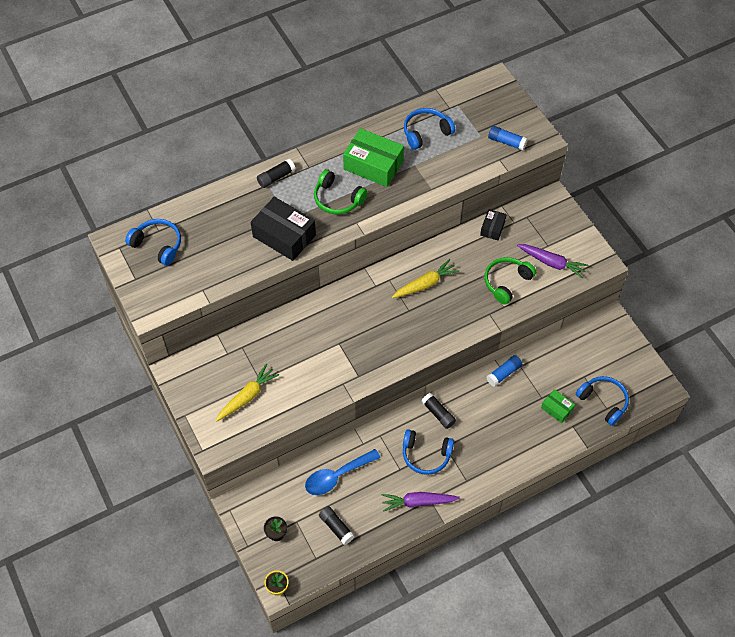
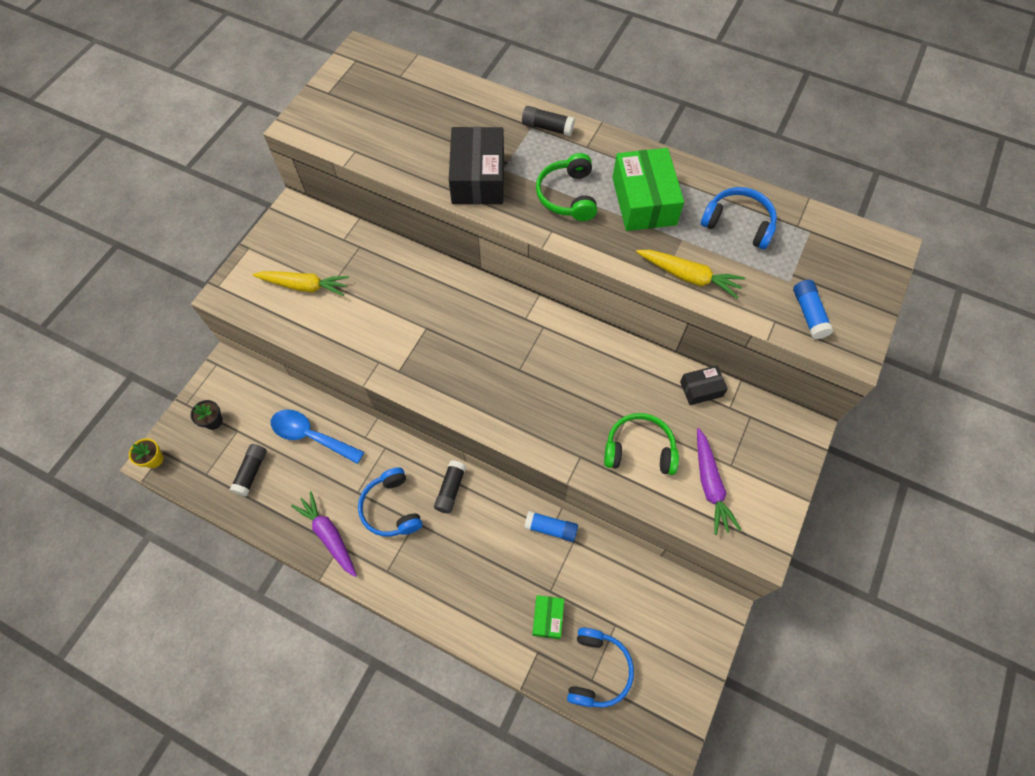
camera: 55 degrees right, 5 degrees up
blue headphones [125,219,181,266] -> none
yellow carrot [392,259,459,298] -> yellow carrot moved to [636,250,745,298]

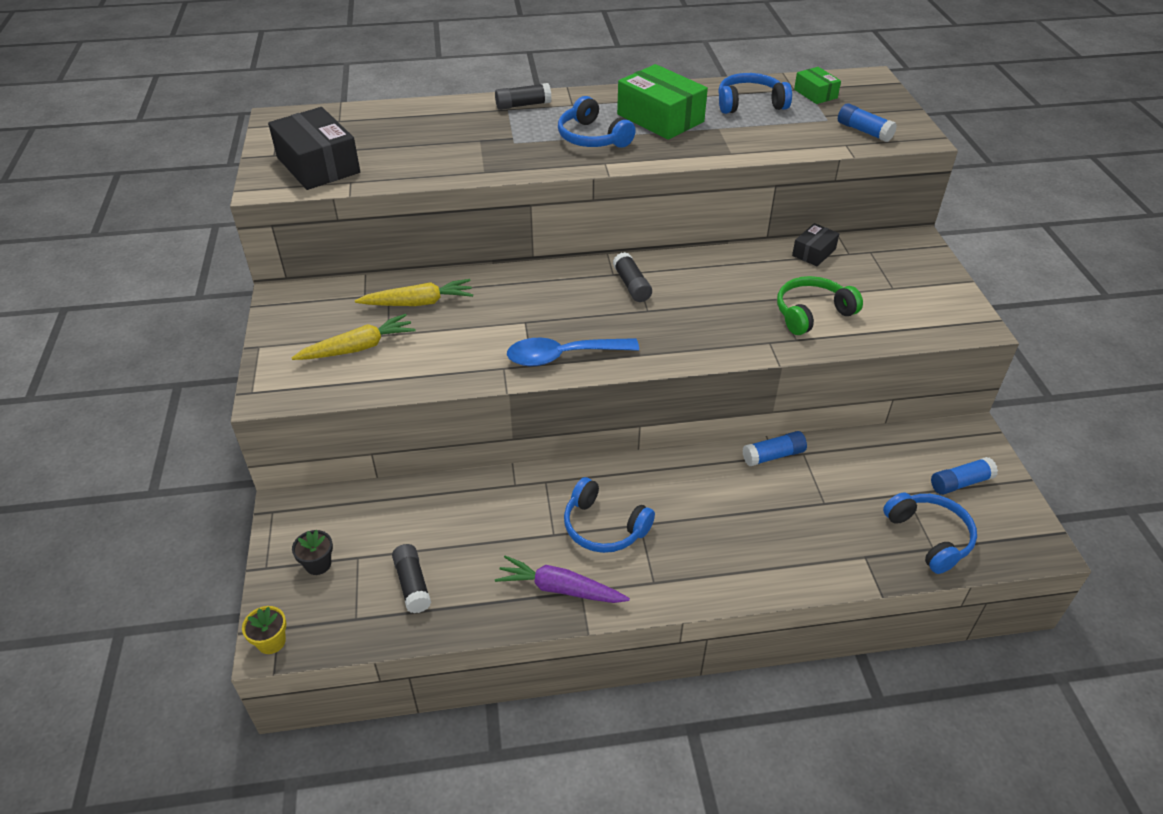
camera: 35 degrees left, 20 degrees down
blue spoon [271,409,364,464] -> blue spoon moved to [507,338,639,366]
black glue stick [434,460,466,513] -> black glue stick moved to [613,252,652,302]
black box [449,127,504,204] -> black box moved to [268,107,360,190]
green box [532,595,564,639] -> green box moved to [794,67,841,104]
green headphones [536,153,597,221] -> blue headphones [558,96,636,148]
yellow carrot [636,250,745,298] -> yellow carrot moved to [355,279,473,306]
purple carrot [697,428,741,535] -> none
none -> blue glue stick [931,457,998,495]

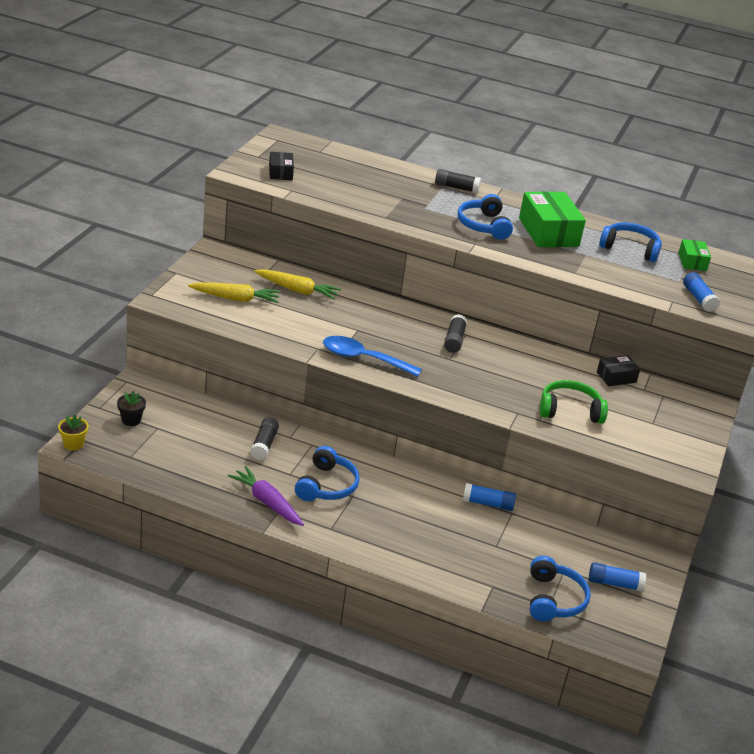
camera: 25 degrees right, 10 degrees down
black box [268,107,360,190] -> black box [269,152,294,180], size x0.53
black glue stick [392,544,431,613] -> black glue stick moved to [250,417,279,460]
blue headphones [564,477,655,553] -> blue headphones turned 135 degrees counterclockwise [295,446,360,501]

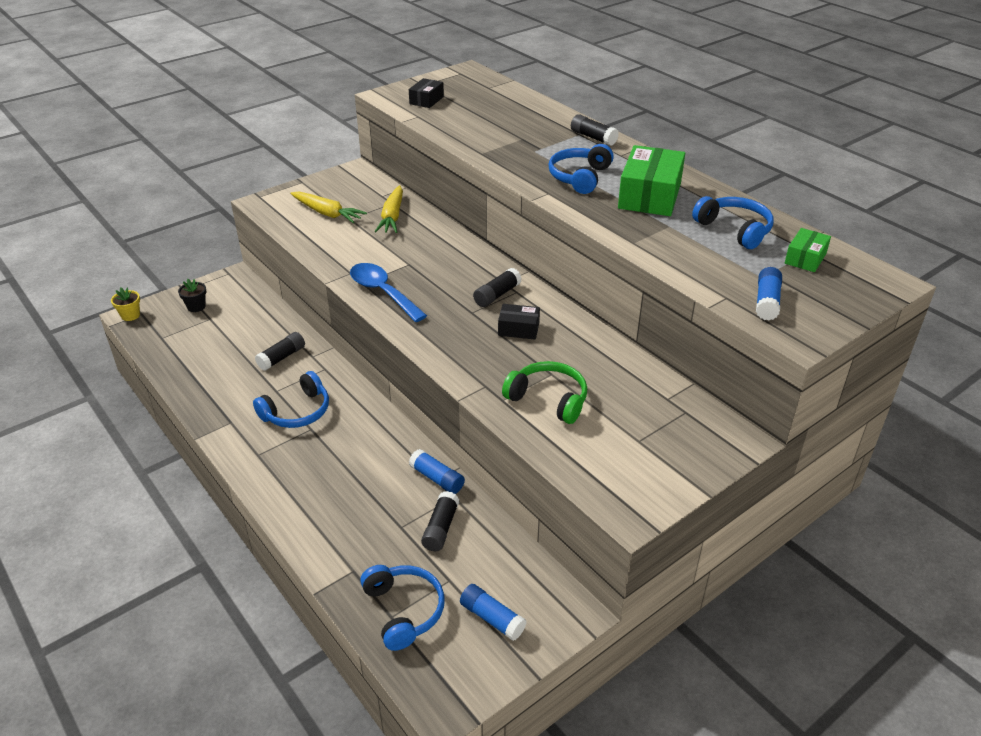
camera: 35 degrees right, 5 degrees up
purple carrot [228,466,304,526] -> none
yellow carrot [254,269,341,300] -> yellow carrot turned 45 degrees clockwise [374,185,403,233]
blue headphones [530,556,591,622] -> blue headphones turned 60 degrees counterclockwise [360,565,445,651]
black box [597,355,640,386] -> black box moved to [498,304,540,340]
none -> black glue stick [421,491,459,551]

